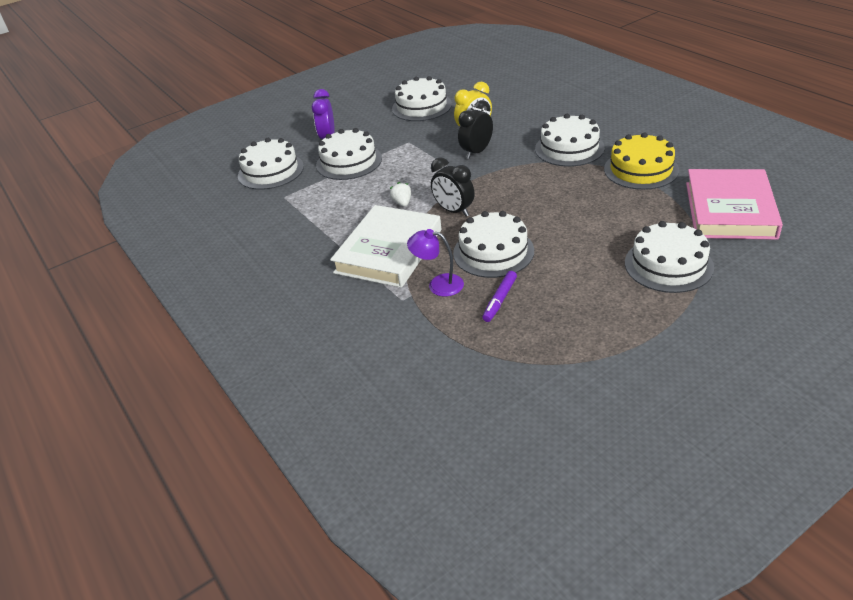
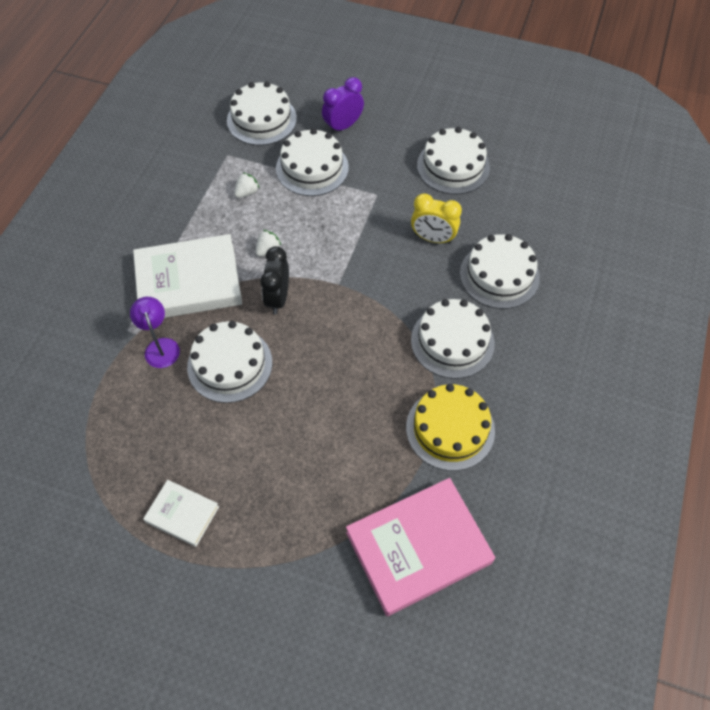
camera: 50 degrees right, 20 degrees up
black clock [458,100,493,159] -> none
purple marker [482,271,517,322] -> none
white cake [625,221,714,293] -> white cake moved to [460,234,540,309]
none -> white book [143,480,219,547]
none -> white strawberry [234,172,260,198]

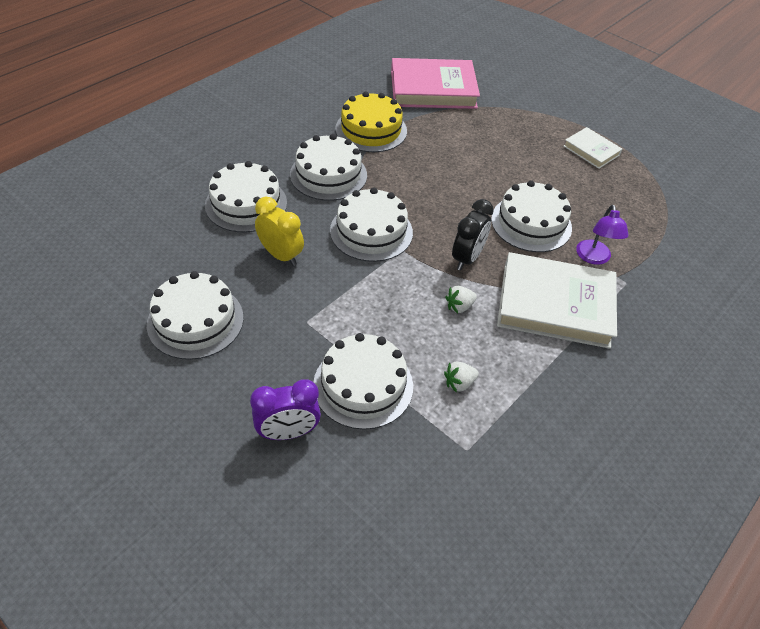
camera: 160 degrees left, 10 degrees down
white cake [227,81,297,145] -> white cake moved to [330,187,413,262]

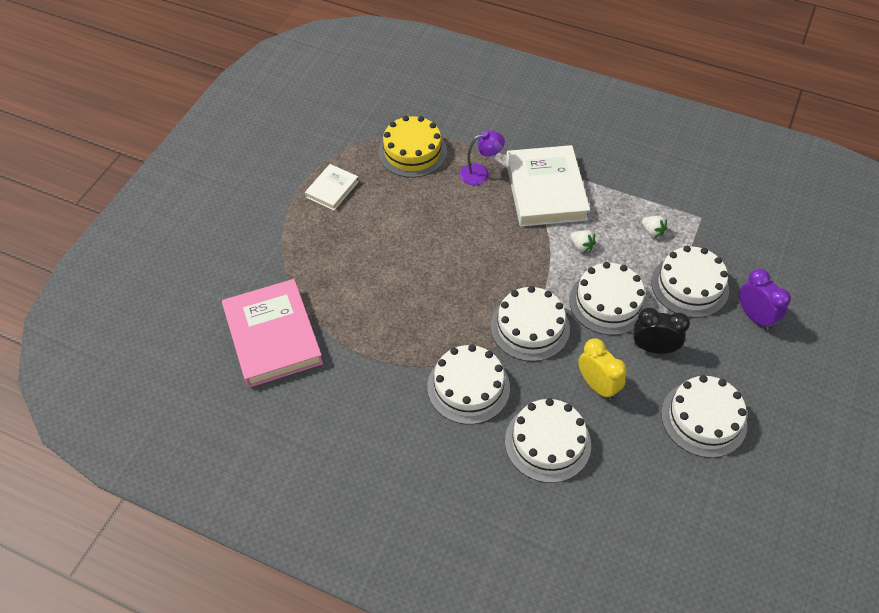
camera: 105 degrees left, 5 degrees up
yellow clock [255,197,304,266] -> yellow clock turned 120 degrees clockwise [578,338,627,400]
yellow cake [335,92,407,152] -> yellow cake moved to [378,116,447,178]
black clock [452,199,494,271] -> black clock moved to [633,308,690,354]
white cake [491,180,572,252] -> white cake moved to [569,262,648,335]

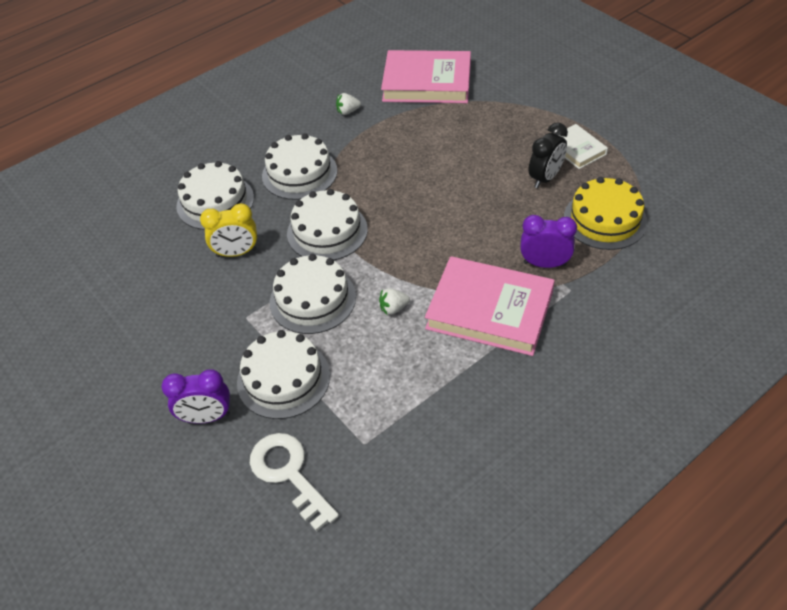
camera: 120 degrees right, 5 degrees down
purple lamp [460,130,505,185] -> purple clock [520,215,577,268]
white book [506,145,590,227] -> pink book [425,256,555,356]
black clock [633,308,690,354] -> black clock moved to [529,122,568,188]
white strawberry [642,216,667,238] -> white strawberry moved to [336,93,361,115]
white cake [661,375,747,458] -> none
none -> white key [250,433,339,531]

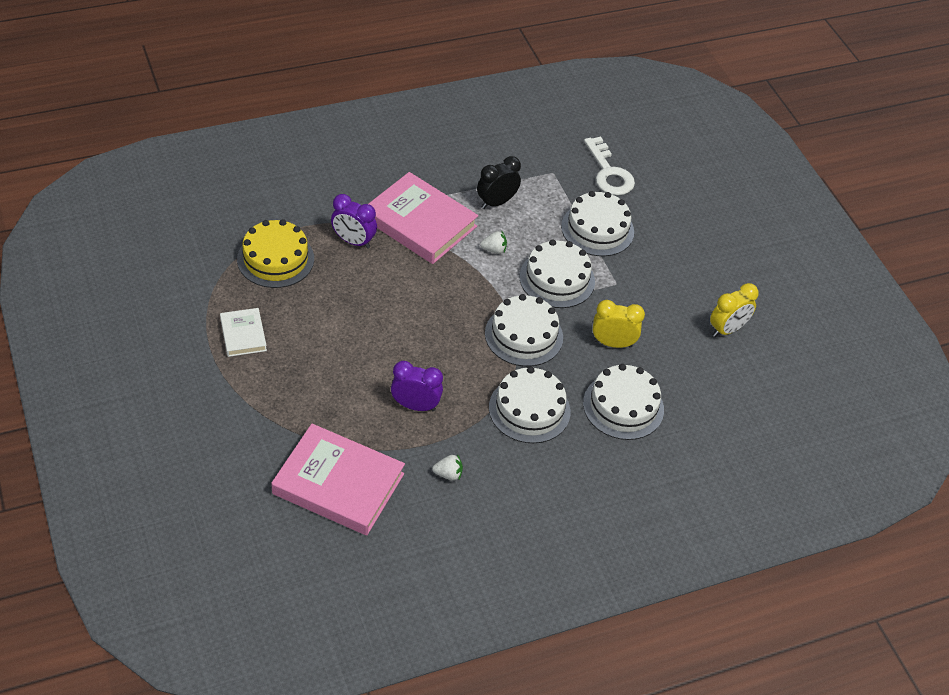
camera: 170 degrees left, 0 degrees up
purple clock [161,369,230,424] -> purple clock moved to [391,361,443,411]
black clock [529,122,568,188] -> black clock moved to [477,156,521,209]
none -> yellow clock [710,283,759,337]

